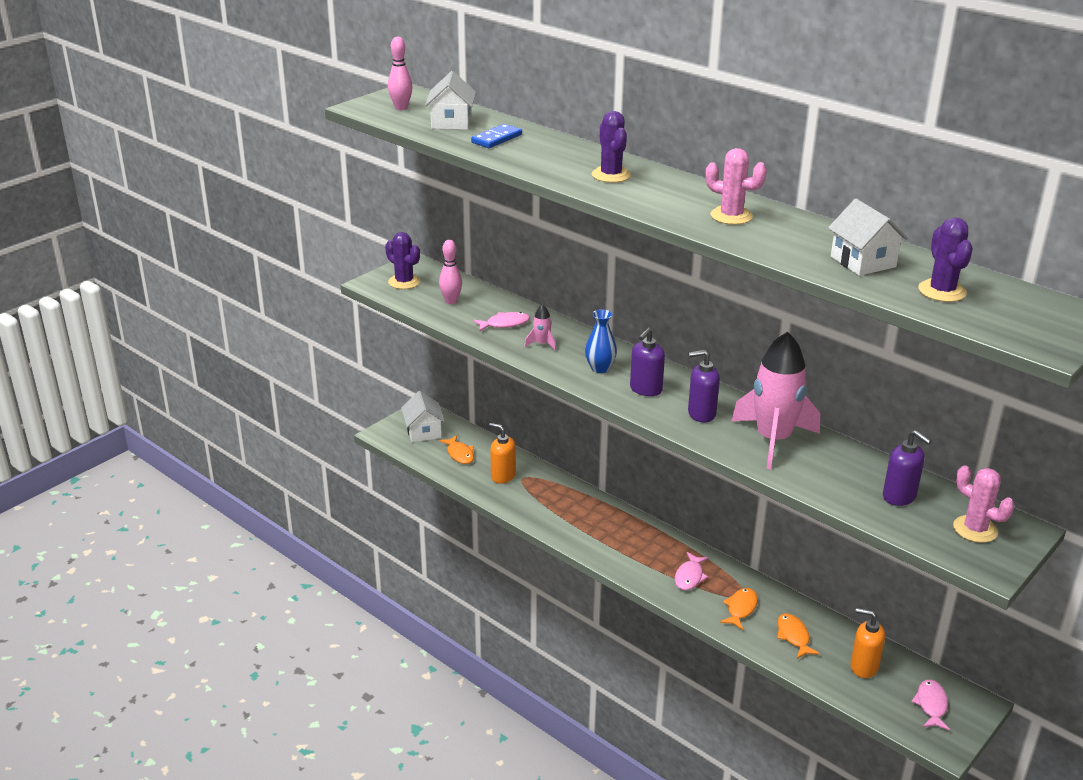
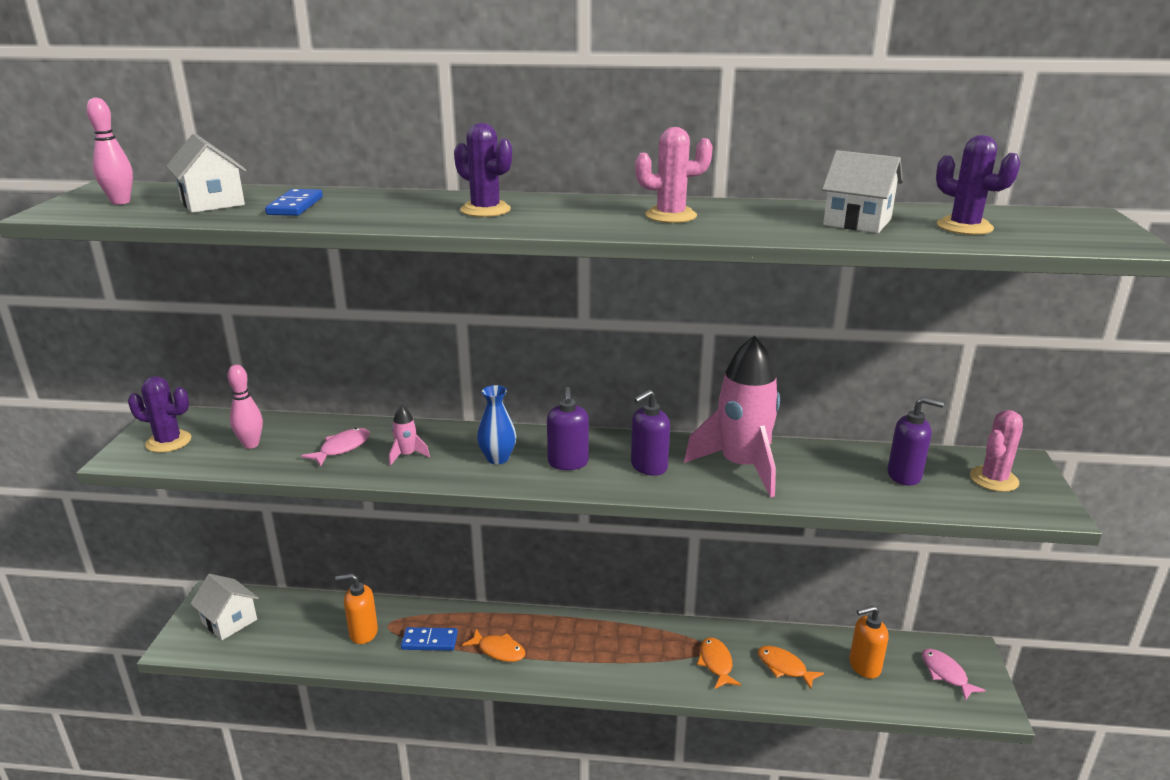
camera: 35 degrees left, 5 degrees down
orange fish [439,435,474,464] -> orange fish moved to [462,629,526,662]
pink fish [675,552,709,590] -> none
pink cactus [953,465,1015,543] -> pink cactus turned 60 degrees counterclockwise [970,410,1023,492]
none -> blue domino [401,627,458,651]

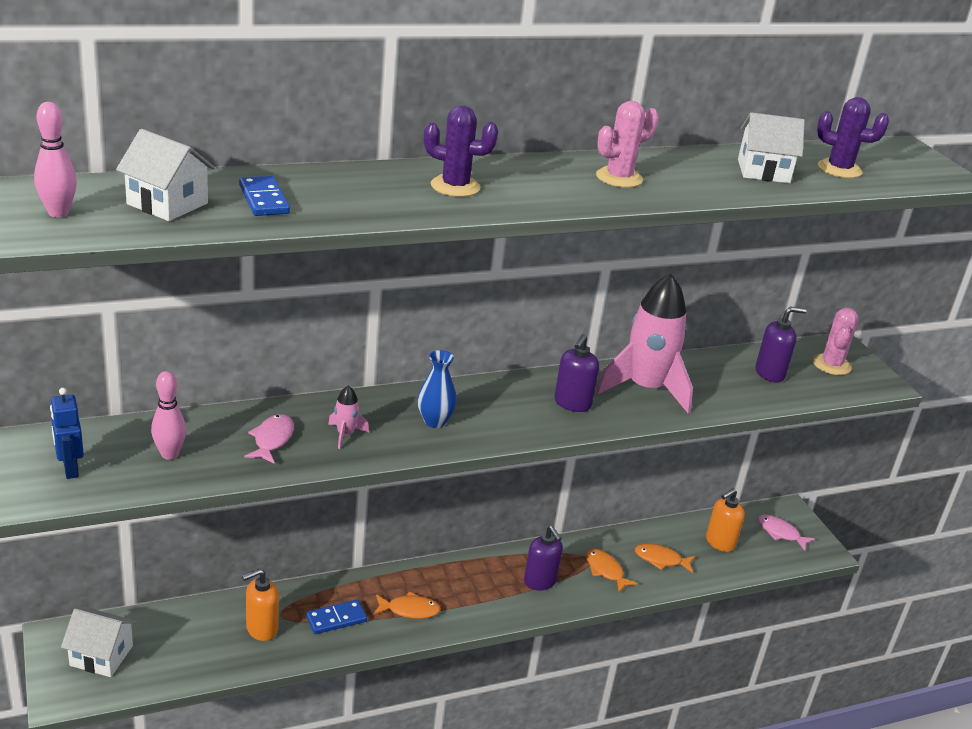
camera: 30 degrees left, 5 degrees up
purple cactus [128,376,192,453] -> blue robot [50,388,84,479]
purple soap dispenser [547,387,589,470] -> purple soap dispenser moved to [524,526,563,591]

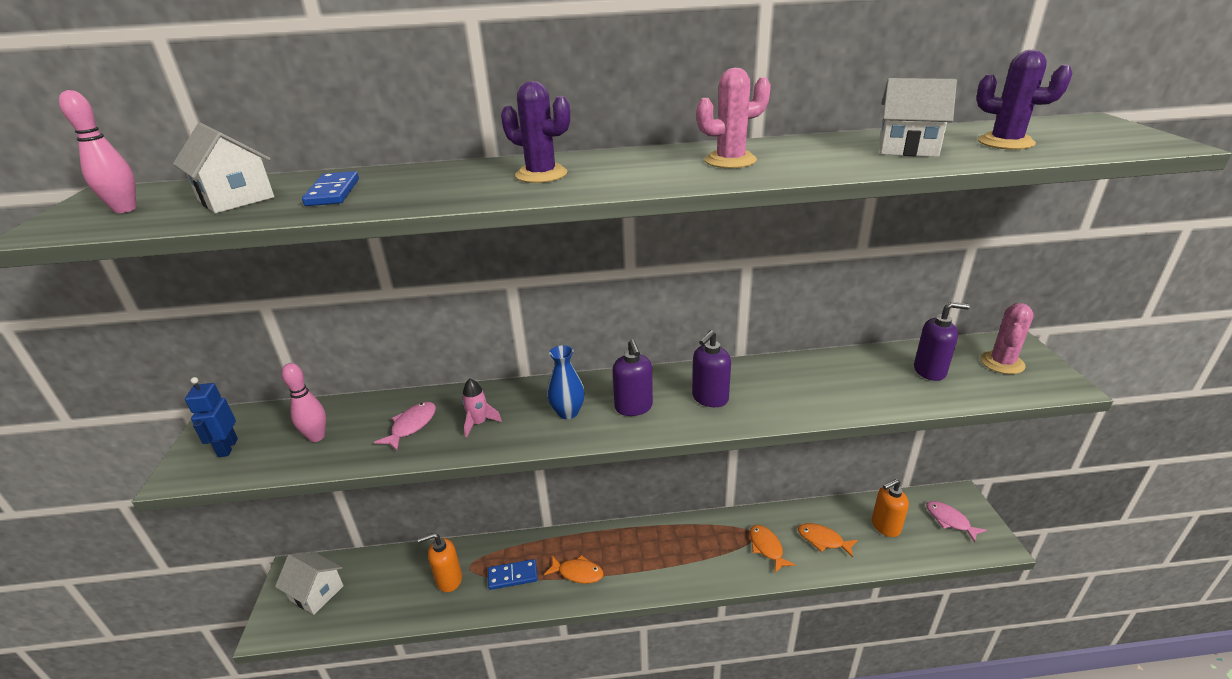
camera: 20 degrees right, 0 degrees up
purple soap dispenser [524,526,563,591] -> purple soap dispenser moved to [612,339,653,416]
pink rocket [597,274,693,413] -> none

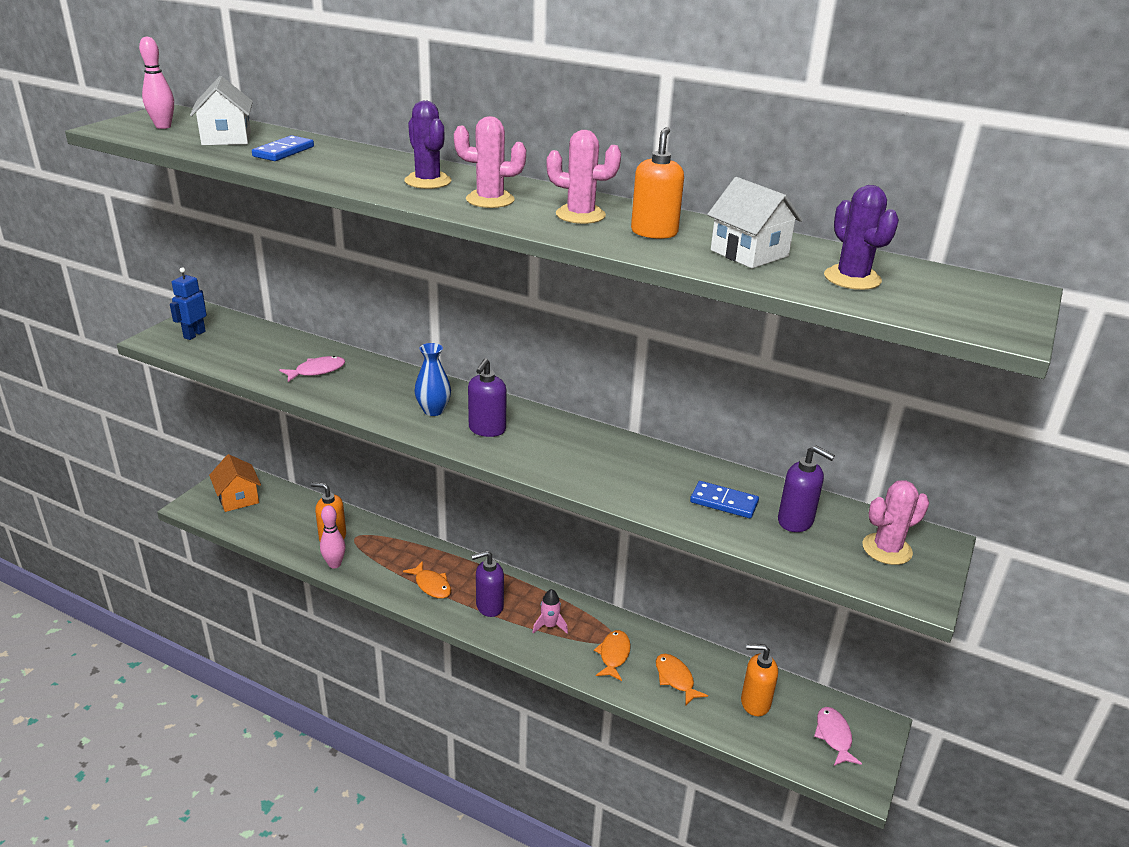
camera: 30 degrees right, 0 degrees up
white house [275,552,344,615] -> orange house [209,454,261,512]
pink bowling pin [282,363,326,442] -> pink bowling pin moved to [320,505,346,568]
pink rocket [462,379,502,438] -> pink rocket moved to [532,589,568,634]
blue domino [488,559,538,590] -> blue domino moved to [690,481,759,518]
purple soap dispenser [692,330,731,407] -> purple soap dispenser moved to [471,551,504,617]
none -> pink cactus [454,116,526,208]
none -> orange soap dispenser [631,127,684,239]

